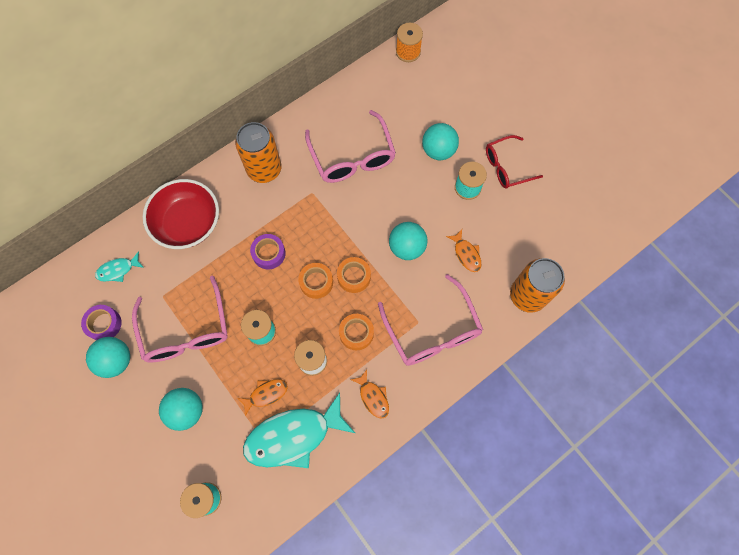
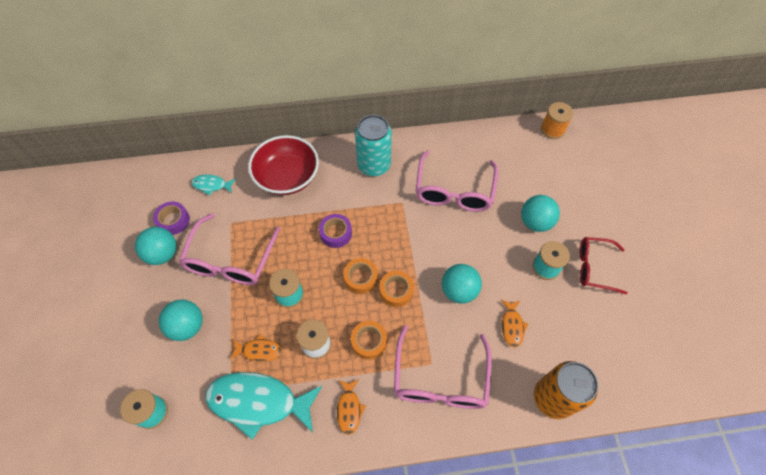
camera: 30 degrees right, 10 degrees down
orange can [235,122,282,183] -> turquoise can [355,115,392,176]

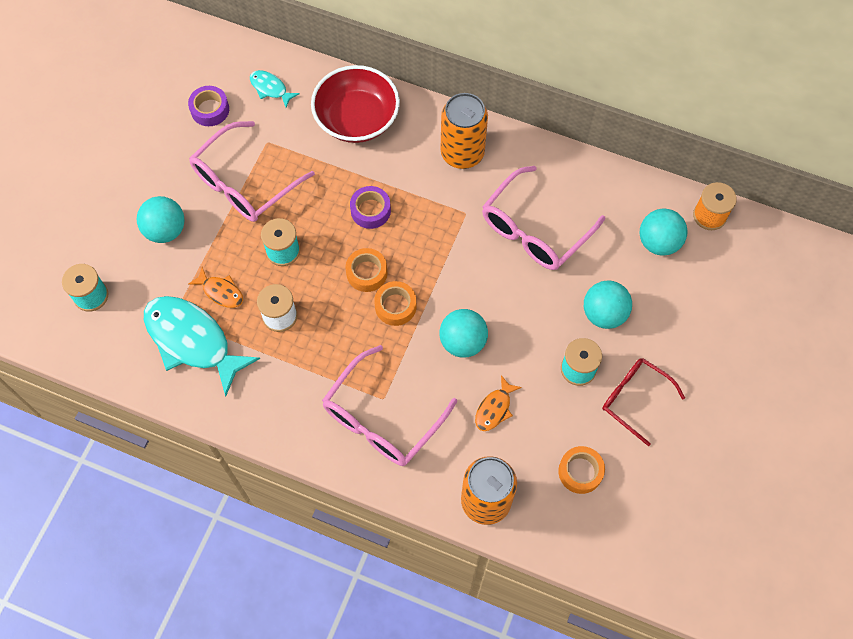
camera: 30 degrees right, 5 degrees up
turquoise ball [135,227,177,265] -> turquoise ball moved to [640,209,688,256]
orange fish [337,379,366,435] -> none
orange tape [351,321,387,360] -> orange tape moved to [558,446,605,494]
turquoise can [355,115,392,176] -> orange can [440,93,488,169]

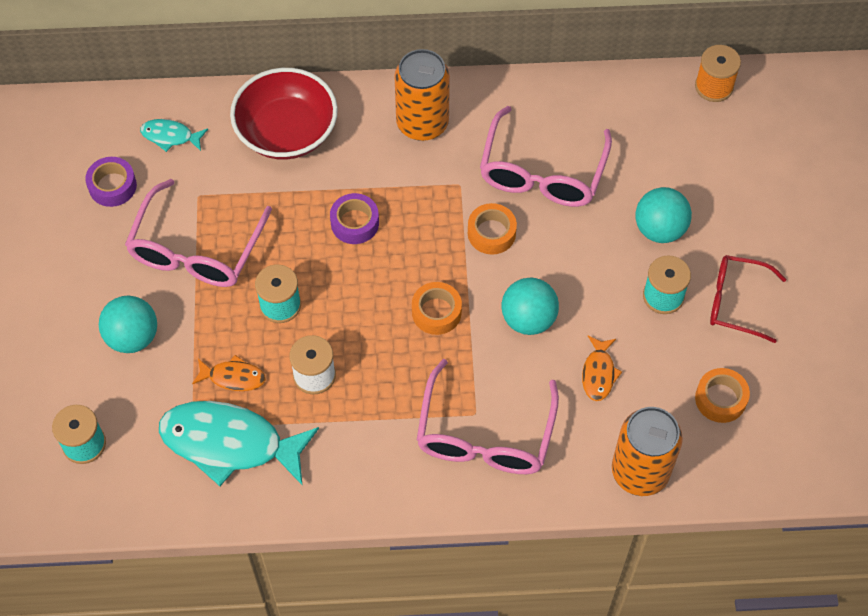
camera: 25 degrees left, 5 degrees down
orange tape [345,248,388,292] -> orange tape moved to [468,203,517,255]
turquoise ball [640,209,688,256] -> none

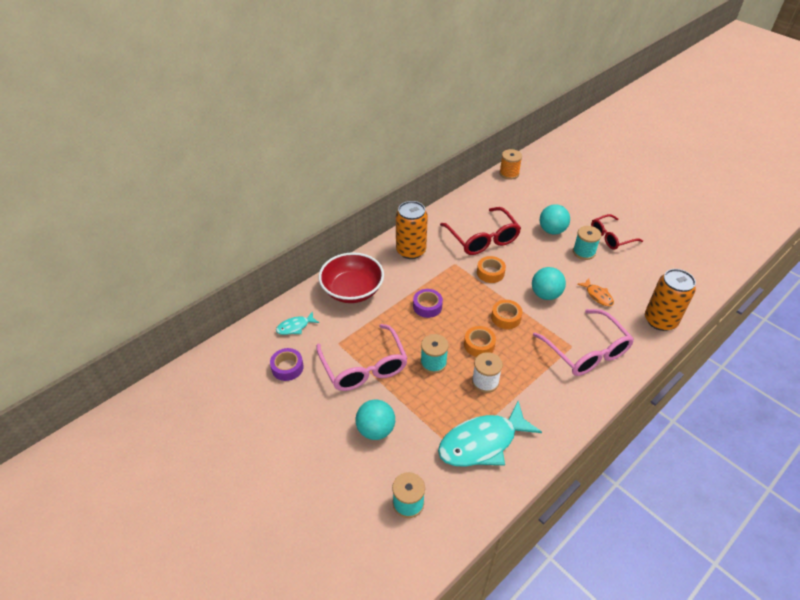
camera: 40 degrees left, 15 degrees down
orange fish [192,355,266,391] -> none
pink glasses [480,106,612,207] -> red glasses [440,207,521,255]
orange tape [695,368,750,423] -> orange tape moved to [464,326,496,357]

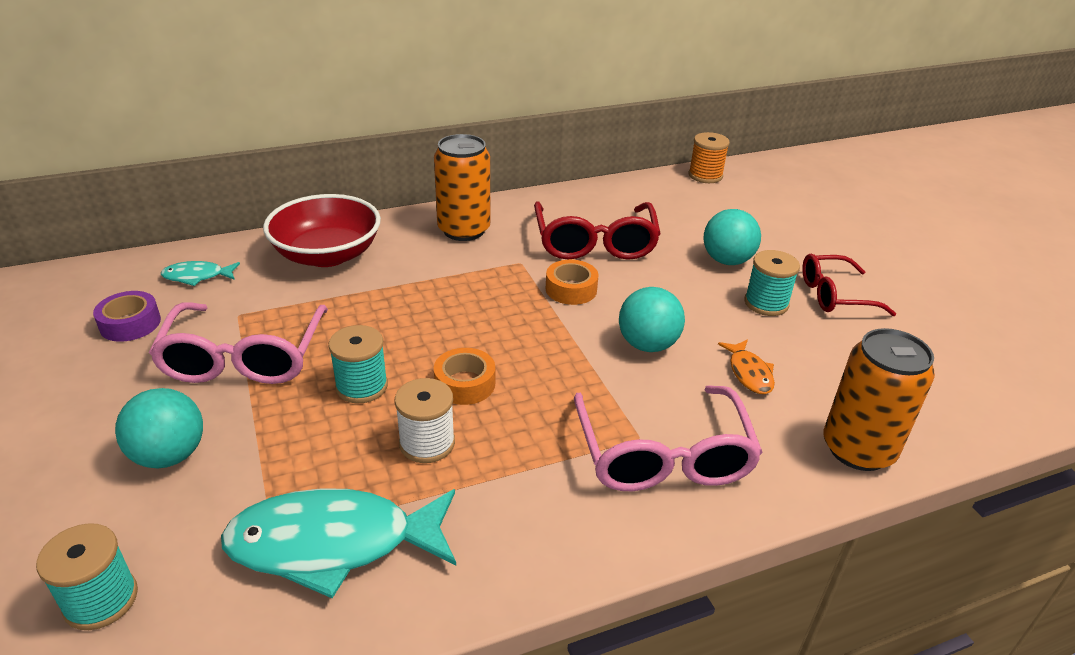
camera: 20 degrees right, 10 degrees down
purple tape [413,289,443,318] -> none
orange tape [491,300,523,329] -> none

